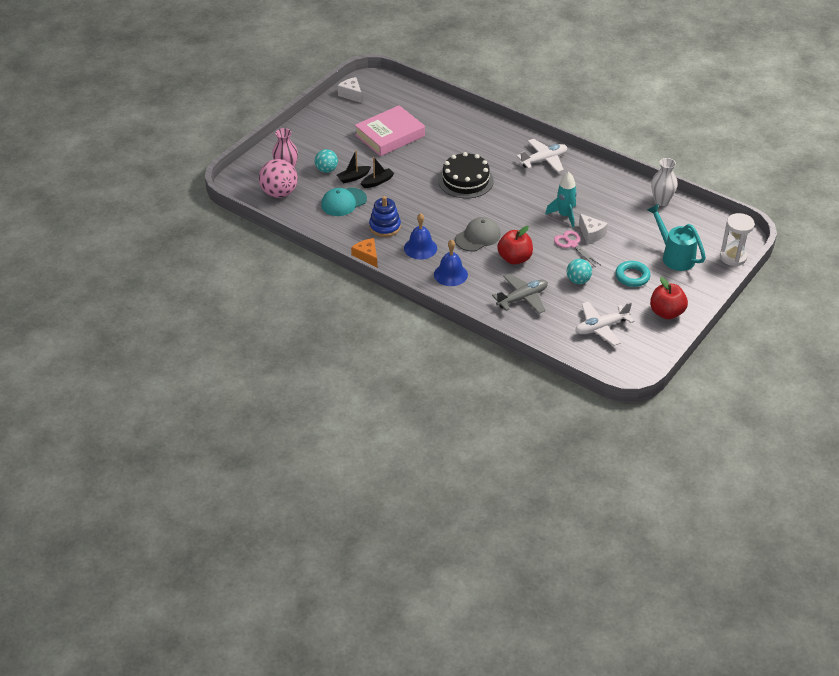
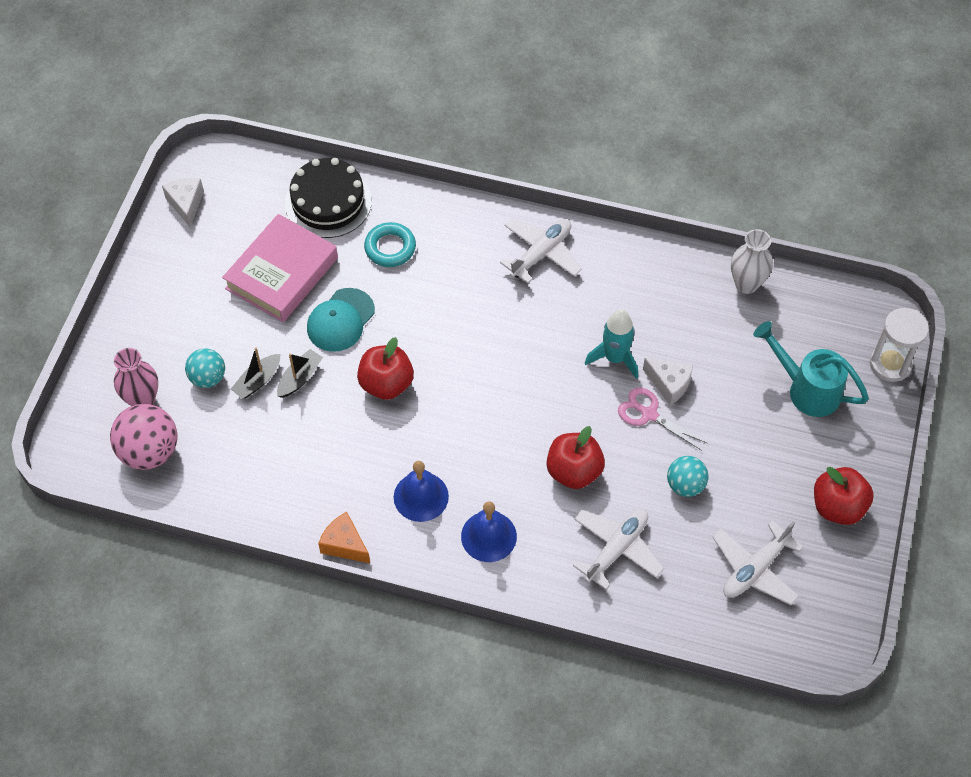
camera: 20 degrees left, 15 degrees up
turquoise cap [321,188,367,216] -> turquoise cap moved to [307,288,375,352]
white cheese [338,77,362,103] -> white cheese turned 45 degrees clockwise [162,178,204,228]
blue stacking toy [369,196,401,237] -> none
black cake [438,152,494,199] -> black cake moved to [285,158,372,238]
grey cap [455,217,501,252] -> none
grey plane [492,273,548,314] -> white plane [573,509,664,590]
turquoise ring [615,261,651,287] -> turquoise ring moved to [364,222,416,267]
none -> red apple [357,337,414,400]

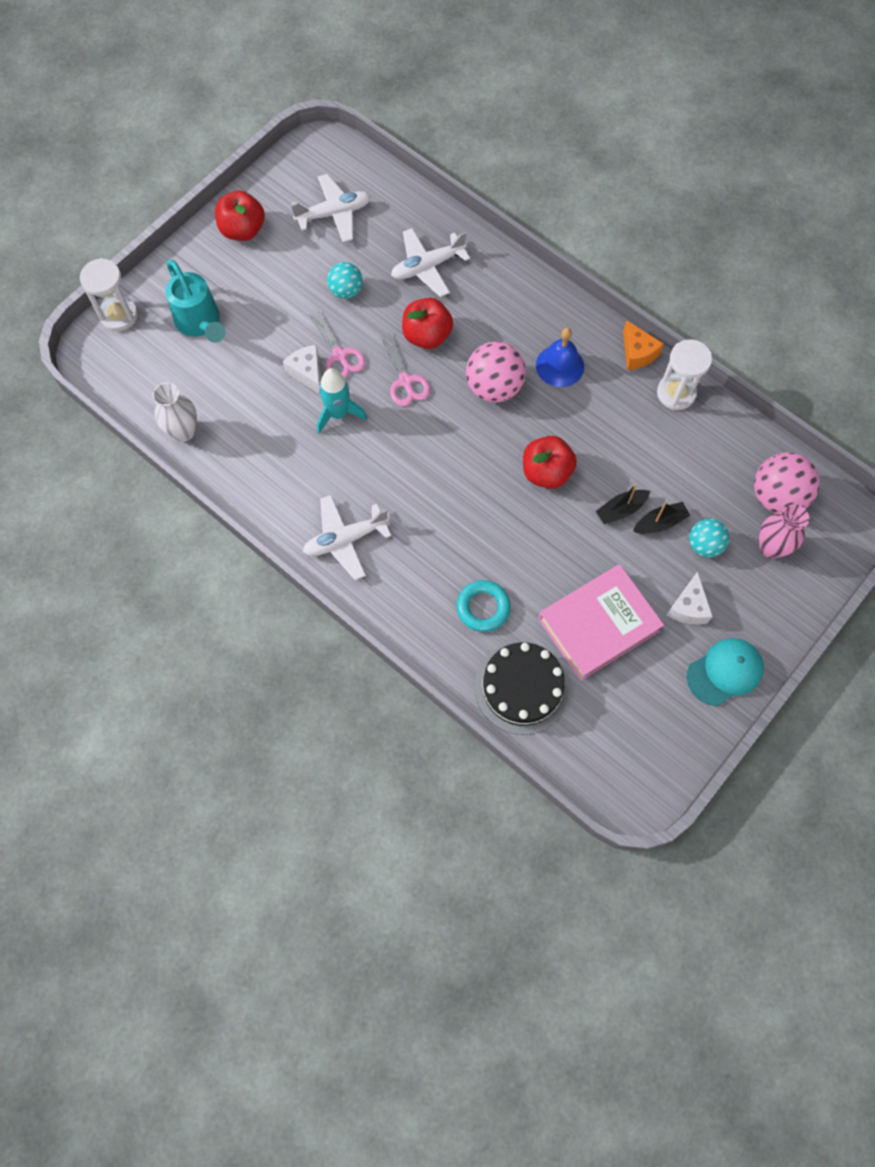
camera: 155 degrees left, 10 degrees up
white cheese [162,178,204,228] -> white cheese moved to [667,571,713,625]
turquoise cap [307,288,375,352] -> turquoise cap moved to [687,638,764,706]
blue bell [461,501,517,562] -> none
none -> pink scissors [380,332,430,406]
none -> pink ball [466,341,526,403]
none -> white hourglass [657,339,712,410]

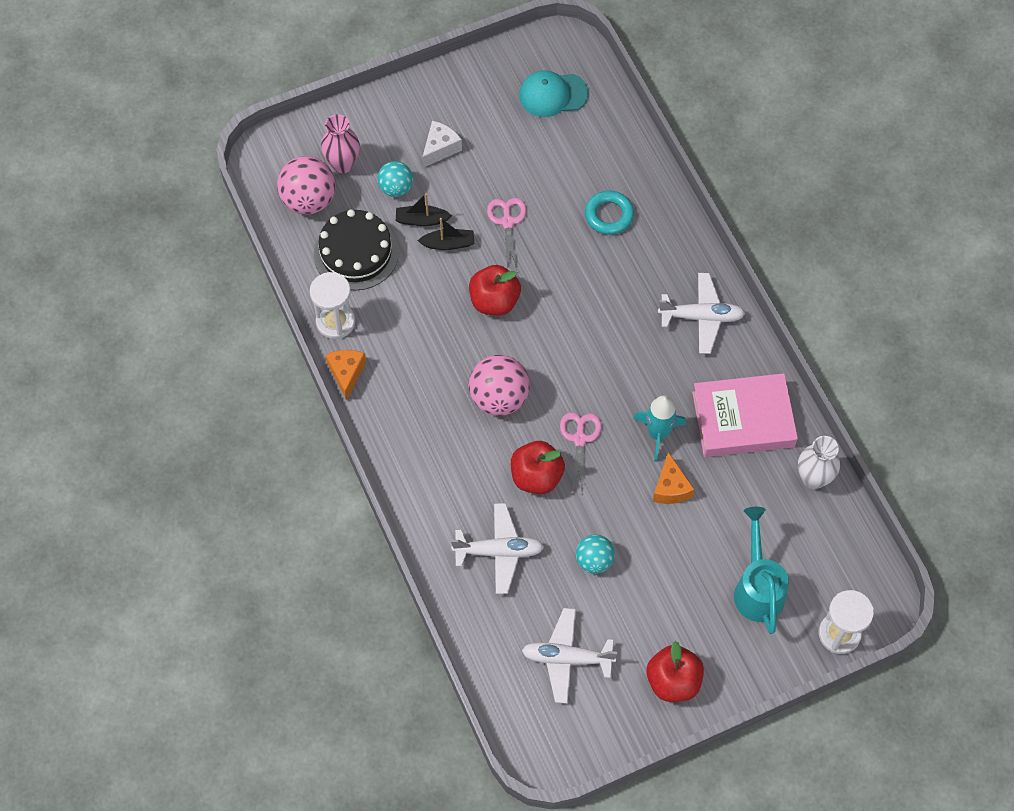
camera: 155 degrees left, 5 degrees down
white cheese [283,345,321,394] -> orange cheese [653,452,695,504]
pink scissors [309,309,365,378] -> pink scissors moved to [487,198,527,269]
black cake [475,642,570,735] -> black cake moved to [314,209,399,290]
blue bell [536,328,584,387] -> none
pink book [538,564,664,681] -> pink book moved to [692,373,798,457]
turquoise cap [687,638,764,706] -> turquoise cap moved to [519,71,589,117]

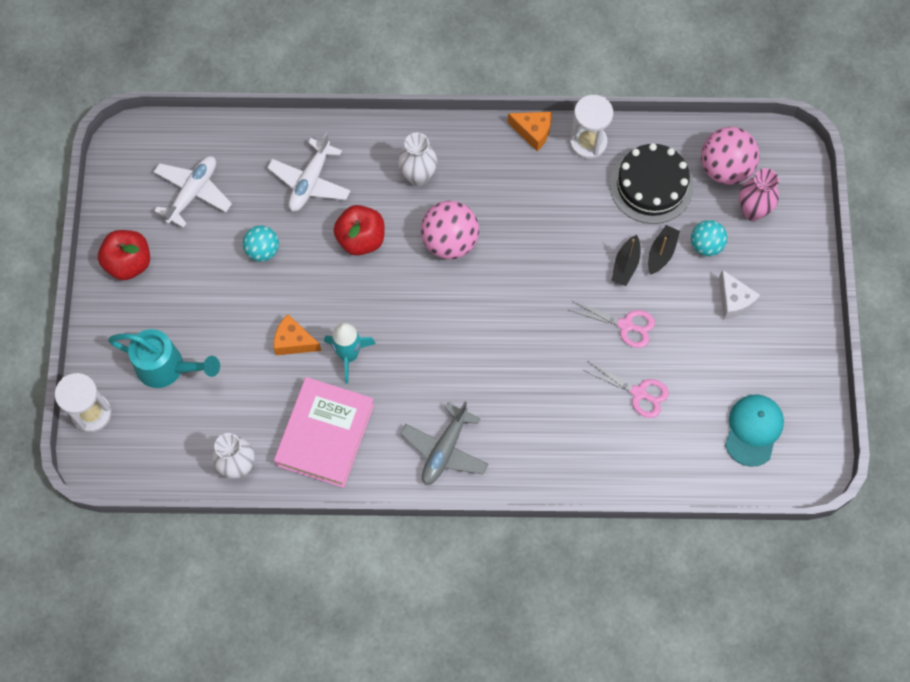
camera: 115 degrees right, 5 degrees up
red apple [469,265,521,316] -> none
pink scissors [560,412,602,495] -> pink scissors moved to [584,361,669,418]
turquoise ring [585,191,634,235] -> none
white plane [658,273,745,354] -> grey plane [400,401,488,485]
none -> white vase [398,133,437,186]

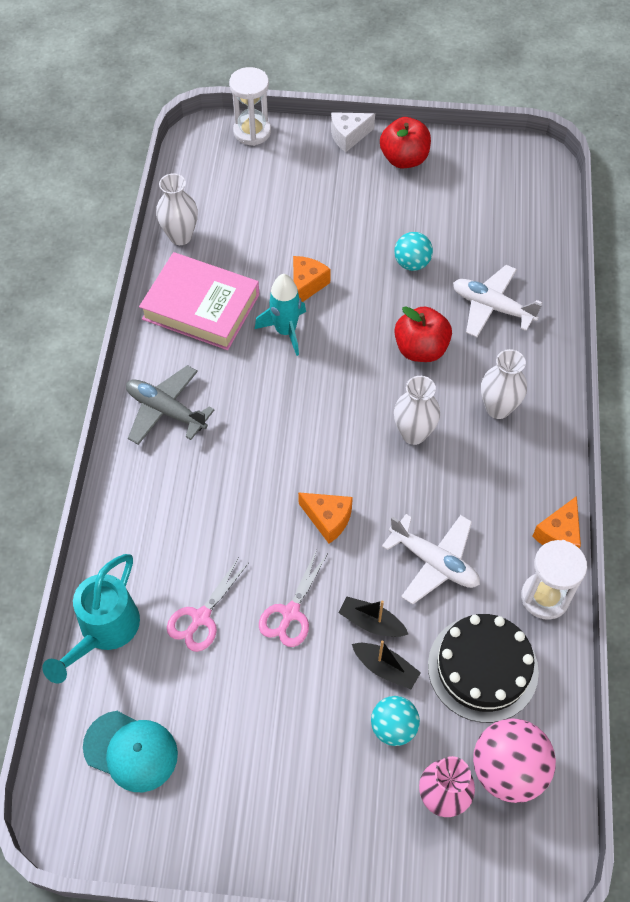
camera: 95 degrees right, 10 degrees down
turquoise watering can [108,329,220,388] -> turquoise watering can moved to [42,554,140,683]
white plane [153,156,232,228] -> white plane moved to [382,514,480,605]
pink ball [421,201,479,259] -> white vase [394,376,440,445]
white cheese [719,270,760,319] -> white cheese moved to [331,112,375,152]
none -> orange cheese [298,492,353,544]

